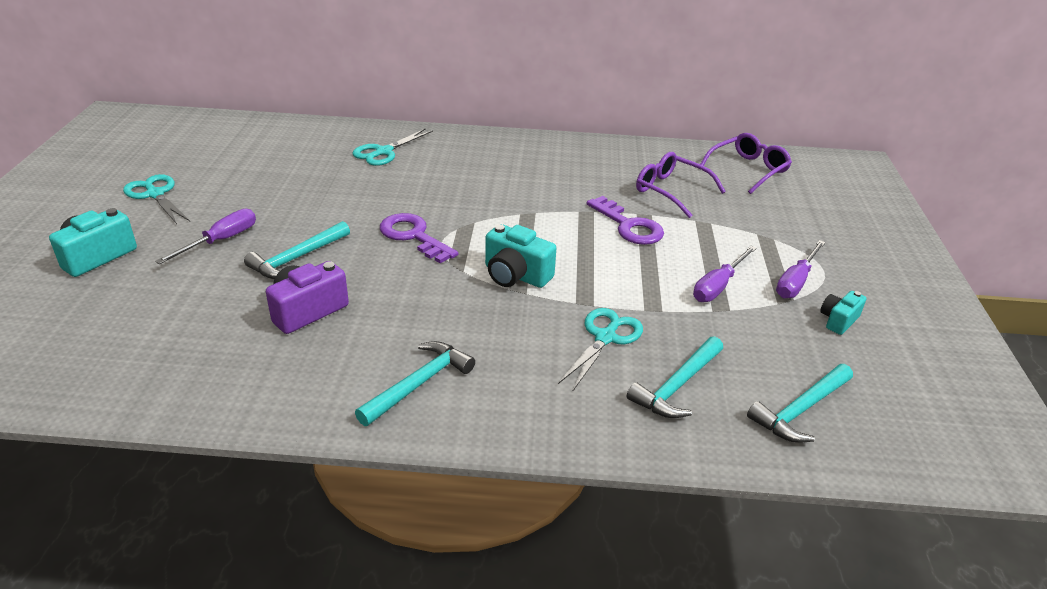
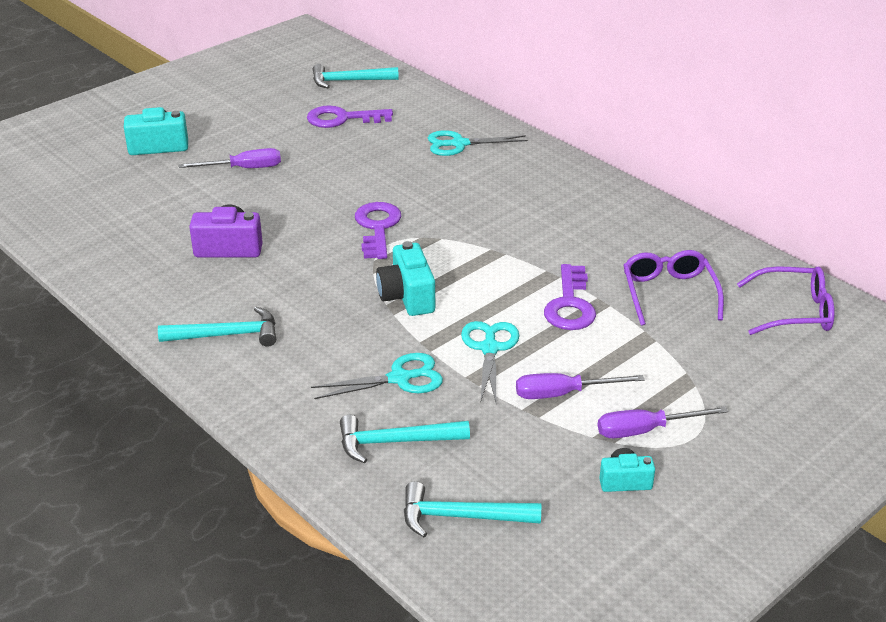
camera: 45 degrees right, 0 degrees up
turquoise scissors [123,174,190,224] -> turquoise scissors moved to [461,321,519,402]
turquoise hammer [244,221,350,279] -> turquoise hammer moved to [313,64,399,88]
none -> purple key [307,105,393,128]

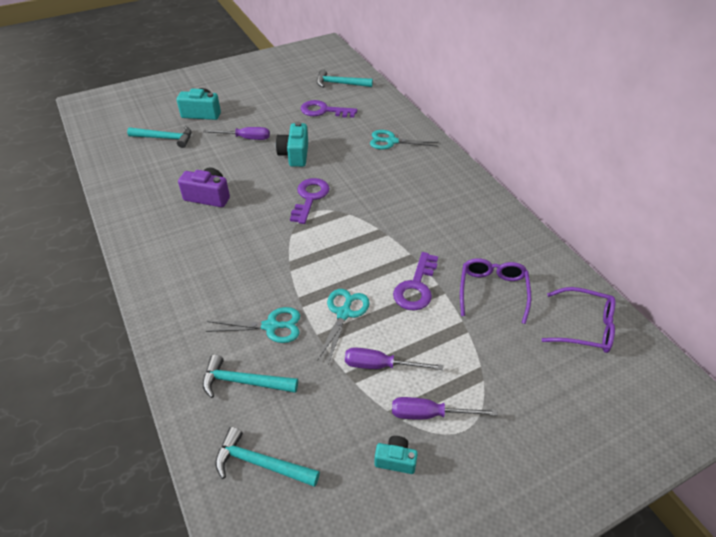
camera: 15 degrees right, 10 degrees up
turquoise hammer [158,307,276,347] -> turquoise hammer moved to [127,126,191,148]
turquoise camera [376,241,435,316] -> turquoise camera moved to [276,122,308,167]

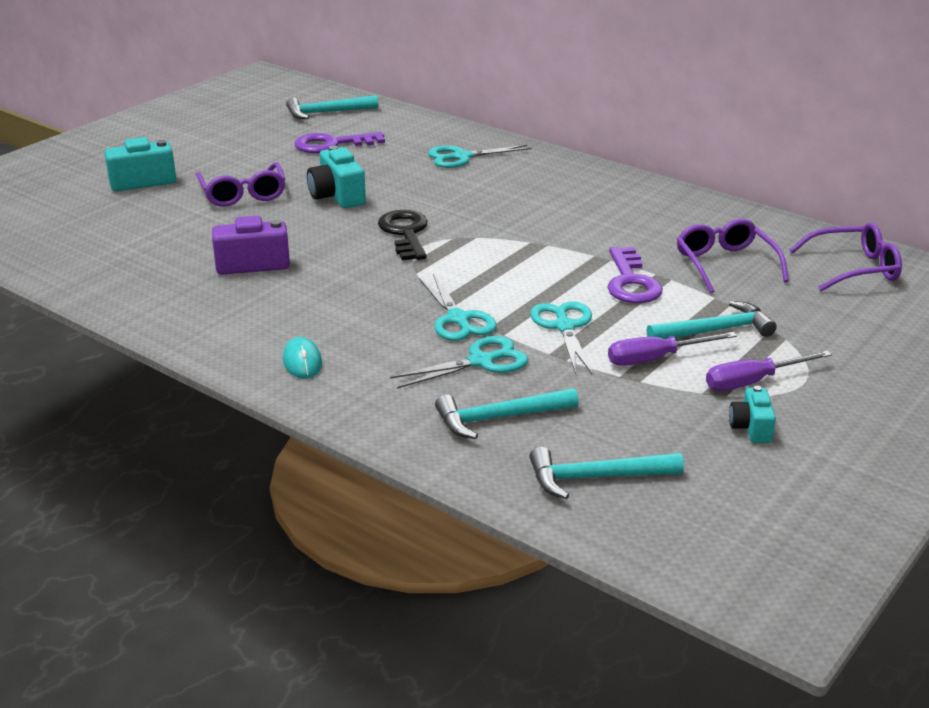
camera: 25 degrees left, 15 degrees down
turquoise hammer [127,126,191,148] -> turquoise hammer moved to [647,301,777,339]
purple screwdriver [203,127,270,140] -> purple glasses [196,162,286,207]
purple key [290,178,330,224] -> black key [378,210,428,261]
turquoise camera [374,436,418,474] -> turquoise camera turned 75 degrees counterclockwise [729,386,776,443]
none -> turquoise mouse [283,337,322,379]
none -> turquoise scissors [419,274,497,341]

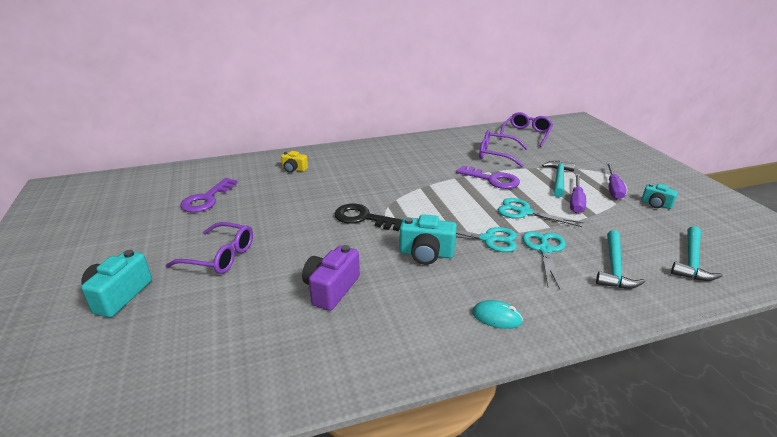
camera: 55 degrees left, 0 degrees up
turquoise hammer [286,95,378,119] -> none
turquoise camera [307,145,366,208] -> turquoise camera moved to [399,214,457,265]
turquoise scissors [428,145,531,168] -> yellow camera [281,151,308,173]

